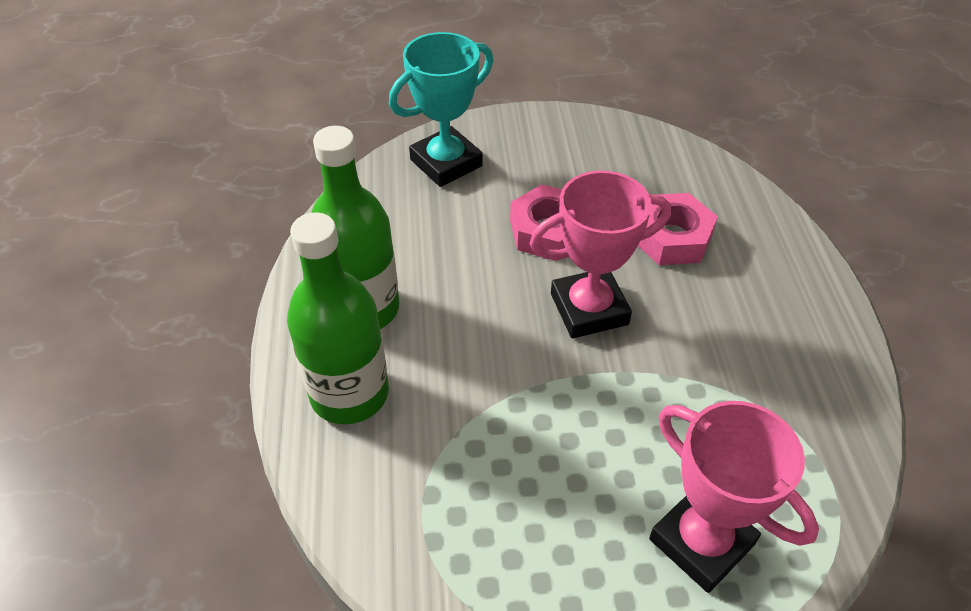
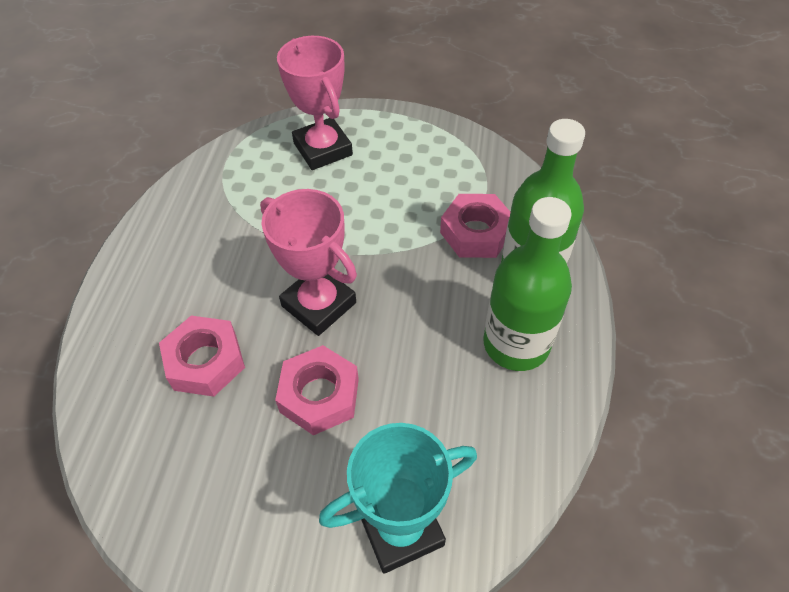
camera: 165 degrees left, 5 degrees up
pink trophy [529,171,671,338] -> pink trophy turned 45 degrees clockwise [260,189,357,336]
none -> pink nut [440,194,510,258]

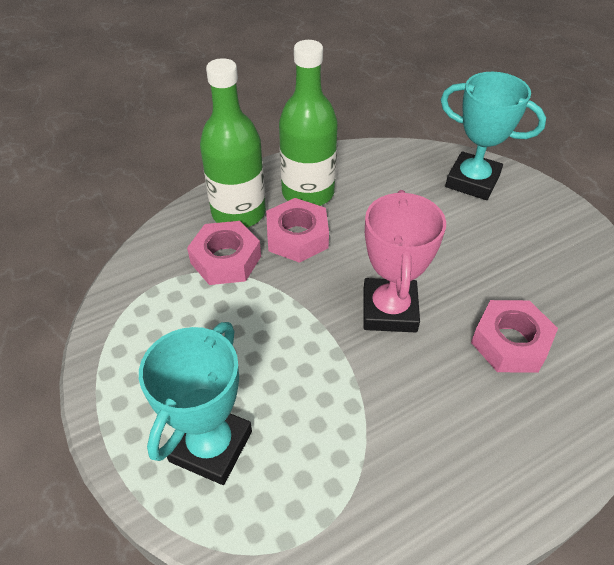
camera: 130 degrees left, 5 degrees down
pink nut [275,345,359,435] -> pink nut moved to [266,198,329,263]
pink trophy [277,36,353,170] -> turquoise trophy [139,322,252,485]

